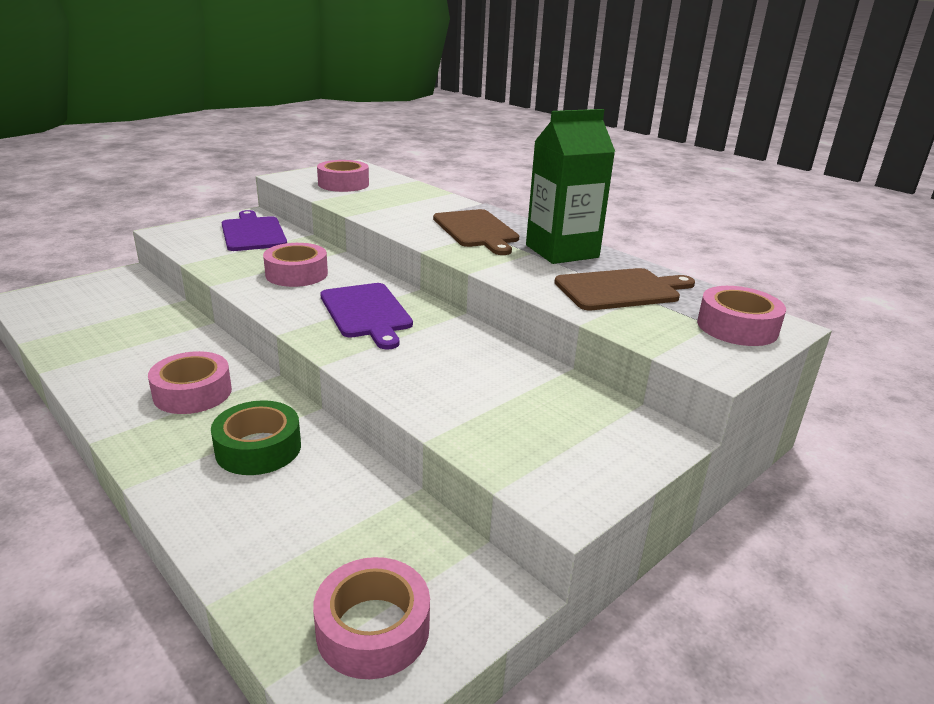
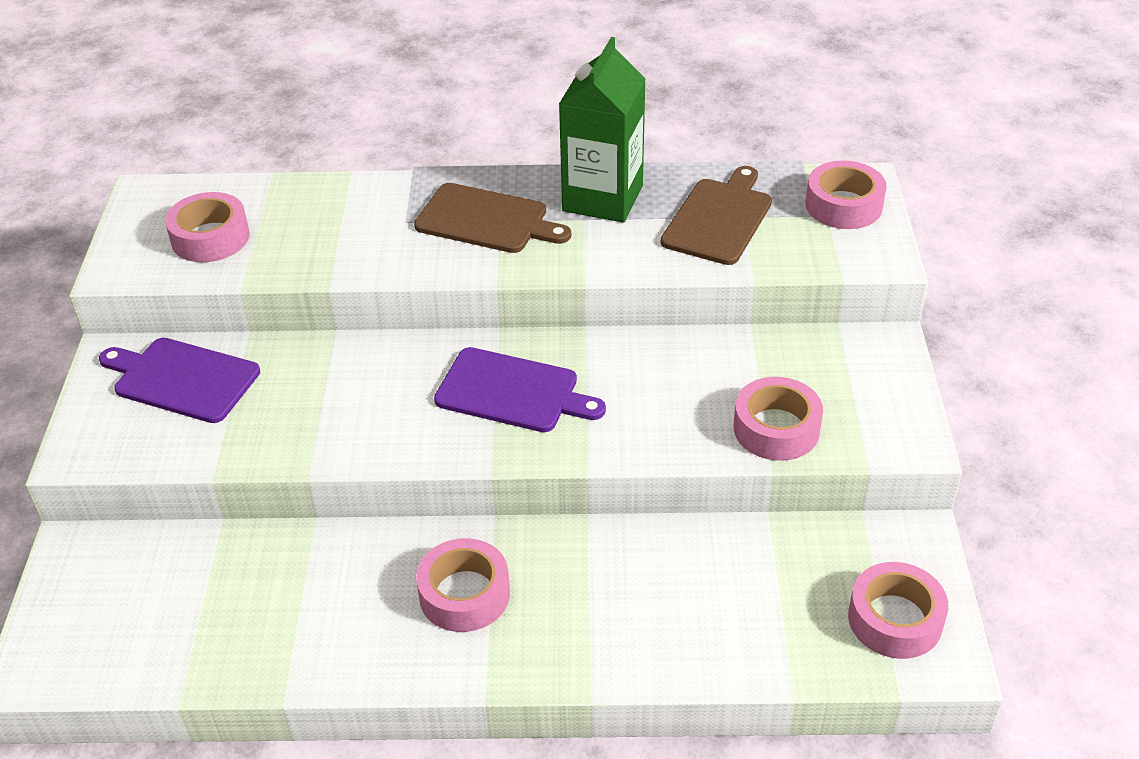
camera: 45 degrees left, 15 degrees up
green tape [211,400,301,475] -> none
pink tape [263,243,328,287] -> pink tape moved to [733,377,823,461]

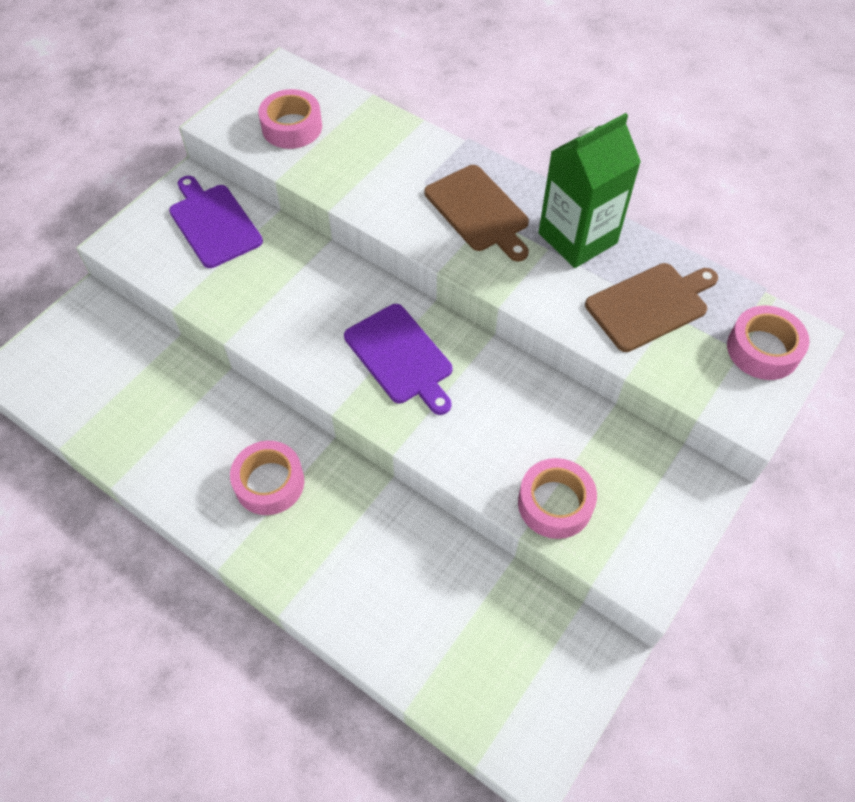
camera: 35 degrees right, 15 degrees up
pink tape [848,562,948,659] -> none

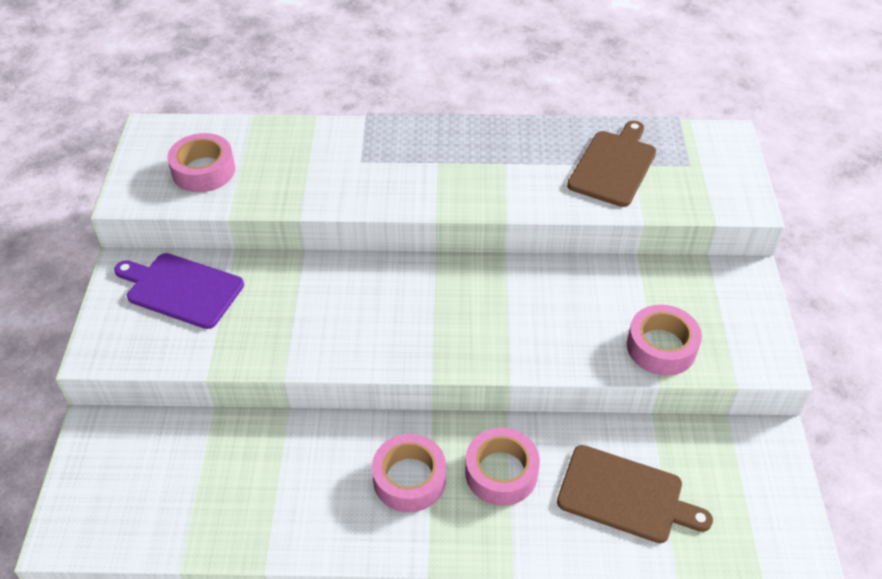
camera: 35 degrees left, 10 degrees down
purple cutting board [344,304,452,415] -> none
brown cutting board [424,165,529,261] -> brown cutting board moved to [557,445,713,543]
green carton [539,113,641,268] -> none
pink tape [727,306,810,380] -> pink tape moved to [465,428,540,506]

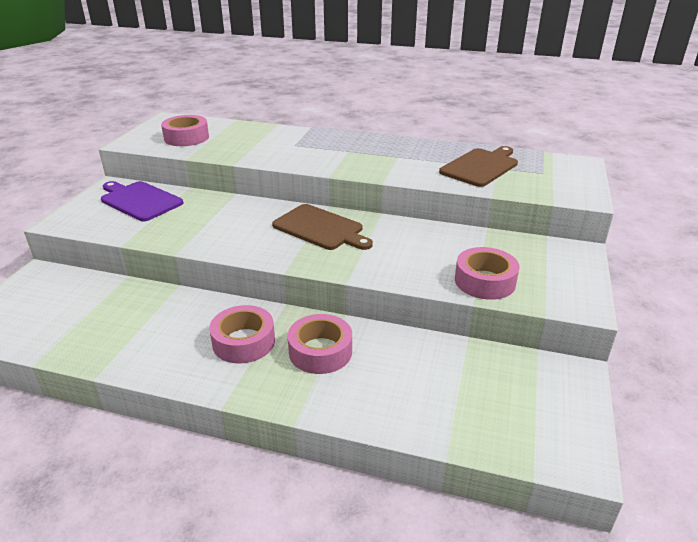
camera: 15 degrees right, 15 degrees down
brown cutting board [557,445,713,543] -> brown cutting board moved to [272,204,373,250]

